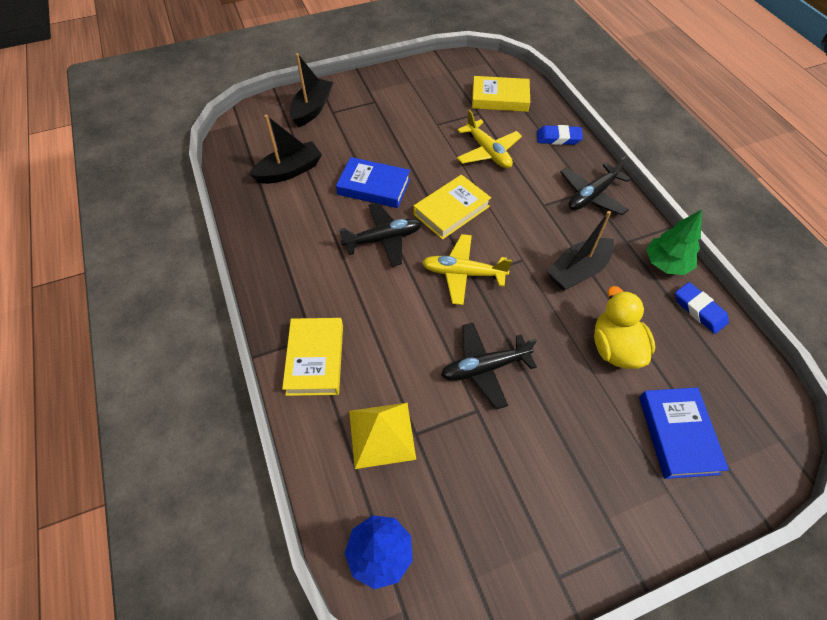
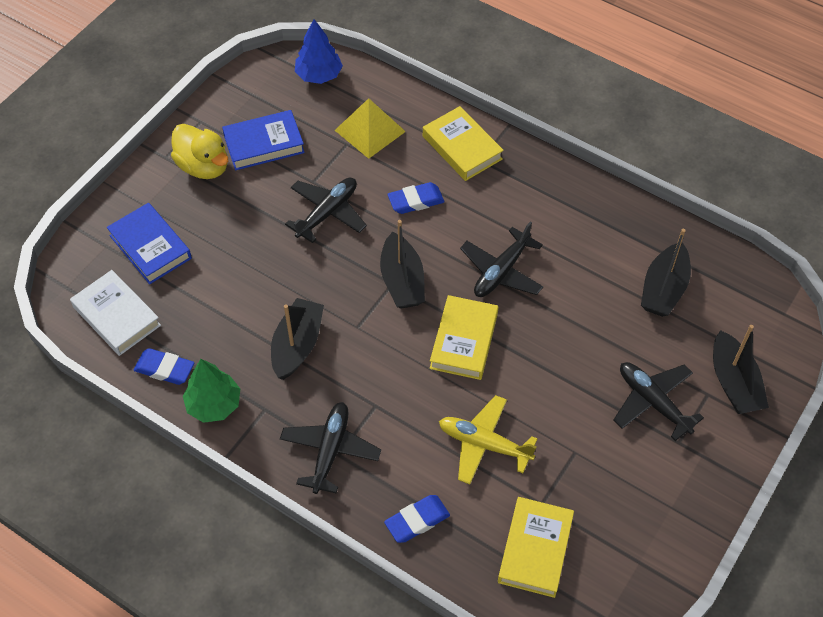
camera: 145 degrees right, 0 degrees up
blue book [336,157,410,208] -> blue book moved to [222,110,305,170]
yellow plane [422,234,512,305] -> black boat [380,220,425,309]
yellow book [472,76,530,112] -> yellow book turned 45 degrees counterclockwise [498,497,574,598]
yellow duck [594,286,655,369] -> yellow duck moved to [171,124,228,179]
none -> white book [70,270,161,356]
none -> blue eraser [388,182,444,214]
none -> black plane [614,362,704,441]

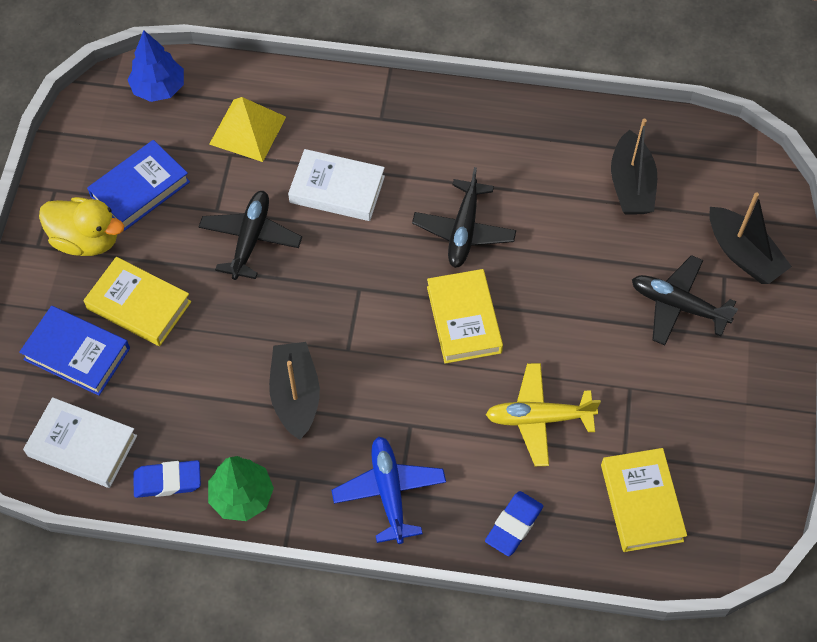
camera: 25 degrees left, 5 degrees up
black plane [280,402,381,494] -> blue plane [332,437,446,544]
black boat [380,220,425,309] -> none
blue eraser [388,182,444,214] -> white book [288,149,385,221]
yellow book [423,106,504,181] -> yellow book moved to [84,257,191,346]

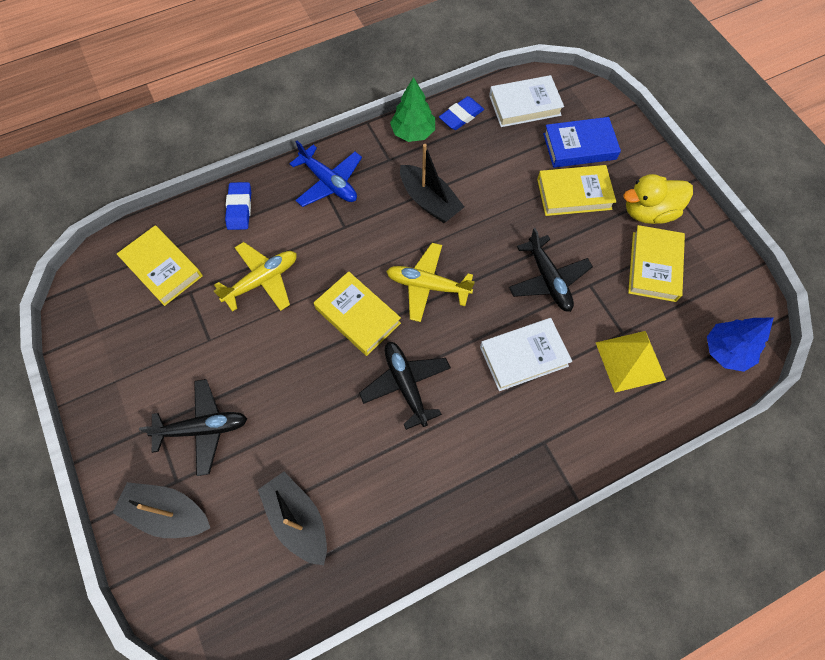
camera: 145 degrees right, 5 degrees up
blue book [87,140,190,231] -> yellow book [628,225,685,302]
none -> yellow plane [386,243,475,322]

